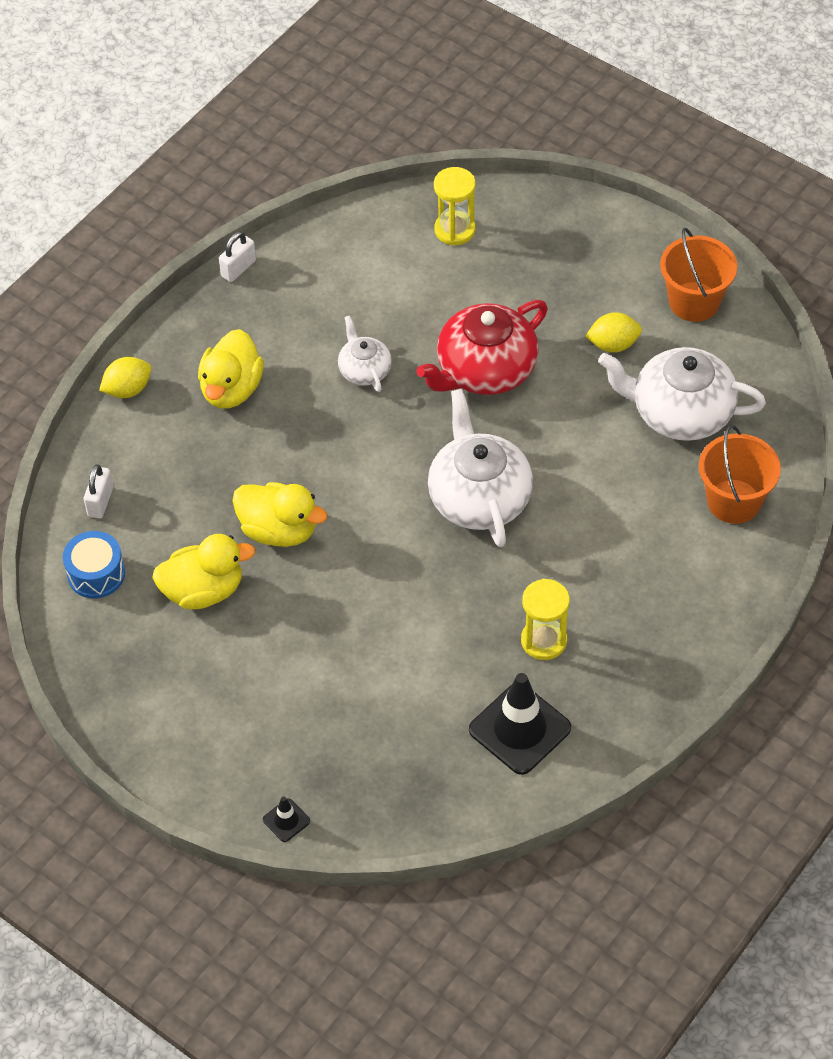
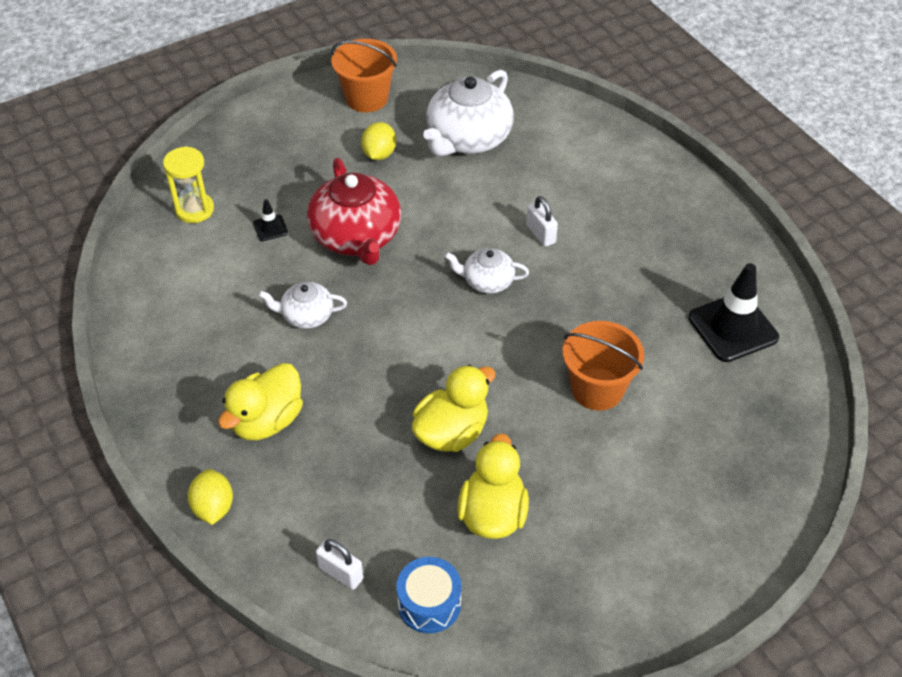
camera: 70 degrees left, 5 degrees down
yellow duck [198,329,264,409] -> yellow duck turned 90 degrees clockwise [218,363,303,440]
white padlock [219,231,256,282] -> white padlock moved to [526,196,558,247]
black traffic cone [263,796,310,842] -> black traffic cone moved to [253,199,288,241]
white teapot [428,389,533,547] -> white teapot [445,248,529,294], size x0.53
yellow hourglass [521,579,570,660] -> none
orange bucket [699,425,781,524] -> orange bucket moved to [562,321,644,411]

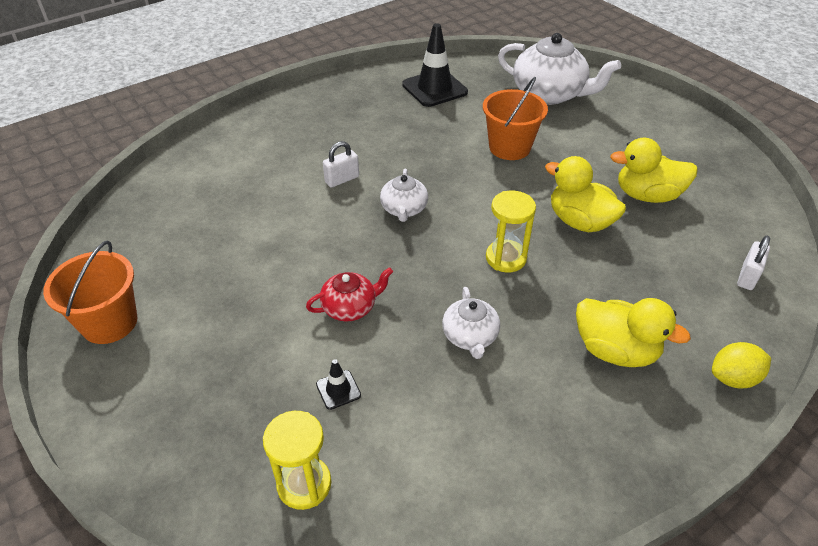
camera: 95 degrees left, 5 degrees down
red teapot [307,158,401,265] -> red teapot [306,267,393,322], size x0.53
yellow lemon [361,122,396,160] -> none
blue drum [396,557,461,633] -> none
white teapot [423,70,514,156] -> white teapot moved to [498,33,621,105]
none -> yellow hourglass [486,191,536,272]

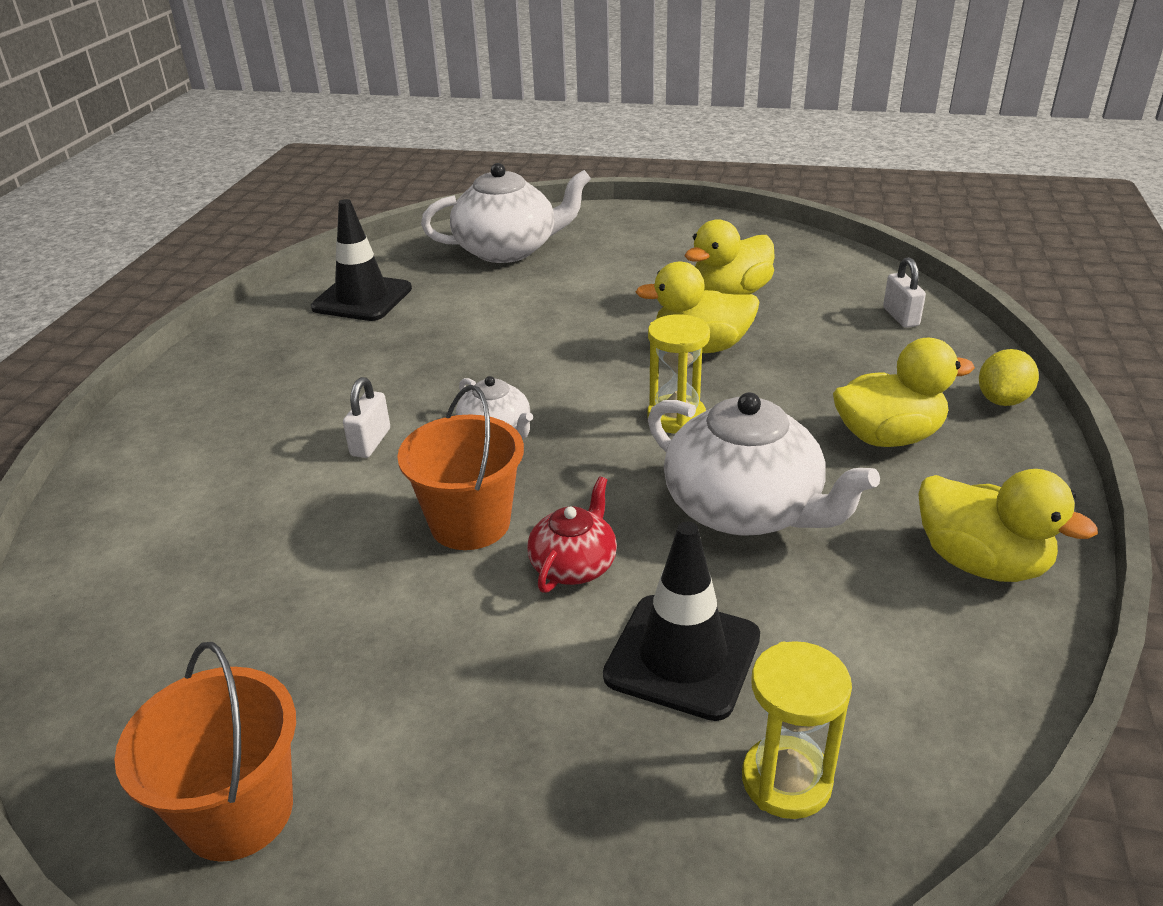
camera: 40 degrees left, 10 degrees down
black traffic cone [316,359,361,410] -> black traffic cone [603,522,760,721], size x2.20
white teapot [442,287,500,359] -> white teapot [648,392,880,536], size x1.88
orange bucket [483,77,548,160] -> orange bucket moved to [397,385,524,550]
none -> yellow duck [918,469,1098,582]

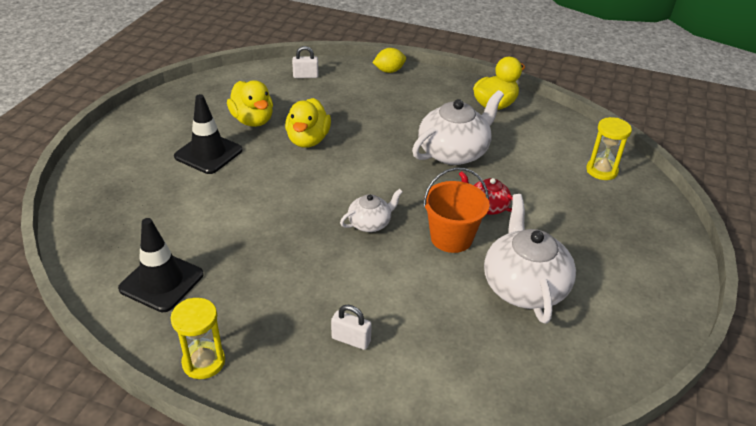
camera: 85 degrees left, 5 degrees up
orange bucket [114,642,296,862] -> none
white padlock [343,377,390,458] -> white padlock moved to [331,305,372,350]
white teapot [421,163,591,263] -> white teapot moved to [484,194,576,324]
black traffic cone [603,522,760,721] -> black traffic cone moved to [174,94,243,174]
yellow hourglass [647,314,710,434] -> yellow hourglass moved to [170,298,225,379]
yellow duck [833,338,975,447] -> none
yellow lemon [979,349,1039,406] -> yellow lemon turned 60 degrees counterclockwise [373,48,406,73]

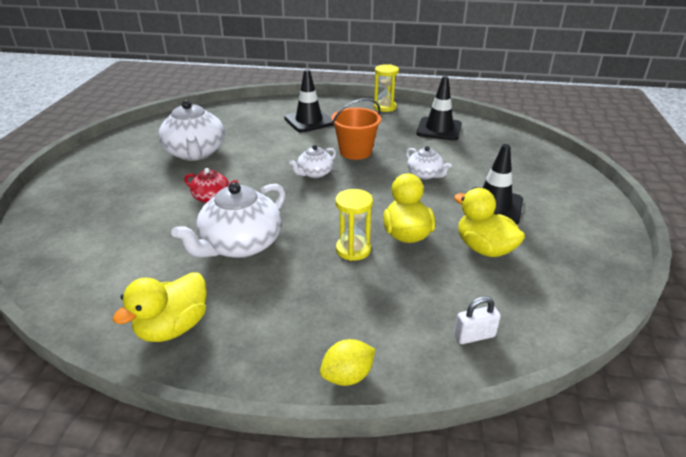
camera: 170 degrees right, 5 degrees down
white padlock [331,305,372,350] -> black traffic cone [284,69,334,133]
orange bucket [423,167,489,253] -> orange bucket moved to [331,98,381,160]
yellow hourglass [586,117,632,180] -> yellow hourglass moved to [335,189,373,261]
none -> white teapot [406,146,452,179]

